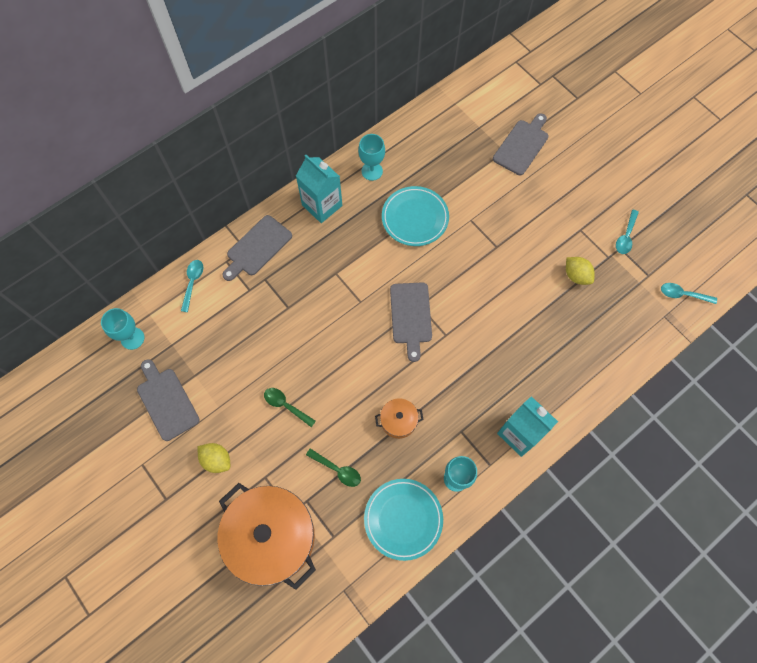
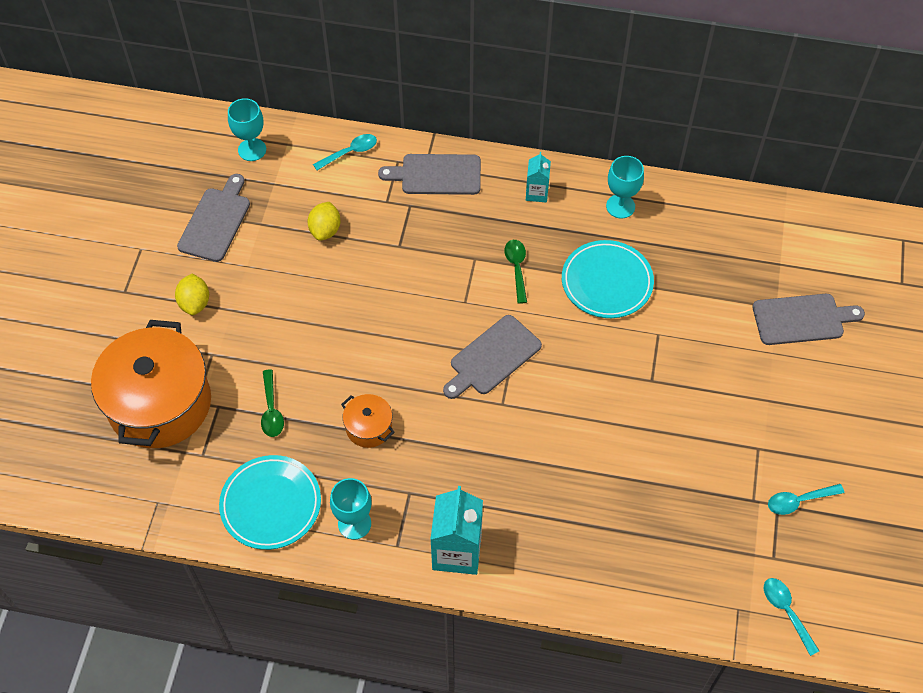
camera: 50 degrees right, 10 degrees down
green spoon [264,388,316,427] -> green spoon moved to [505,240,527,304]
turquoise carton [296,155,342,223] -> turquoise carton [526,152,551,202], size x0.56
yellow lemon [566,257,595,285] -> yellow lemon moved to [308,202,341,241]

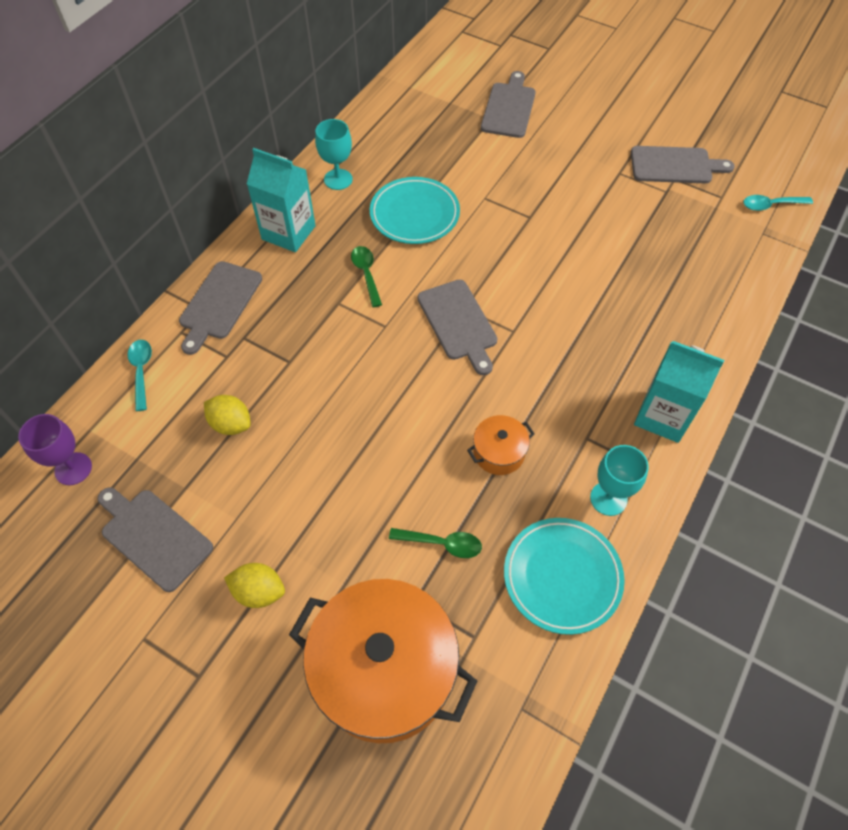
camera: 70 degrees left, 0 degrees up
turquoise goblet [228,98,266,161] -> purple goblet [18,414,92,485]
green spoon [505,240,527,304] -> green spoon turned 60 degrees clockwise [351,246,382,307]
turquoise carton [526,152,551,202] -> turquoise carton [247,148,316,252], size x1.80
turquoise spoon [768,484,844,515] -> grey cutting board [631,146,735,183]

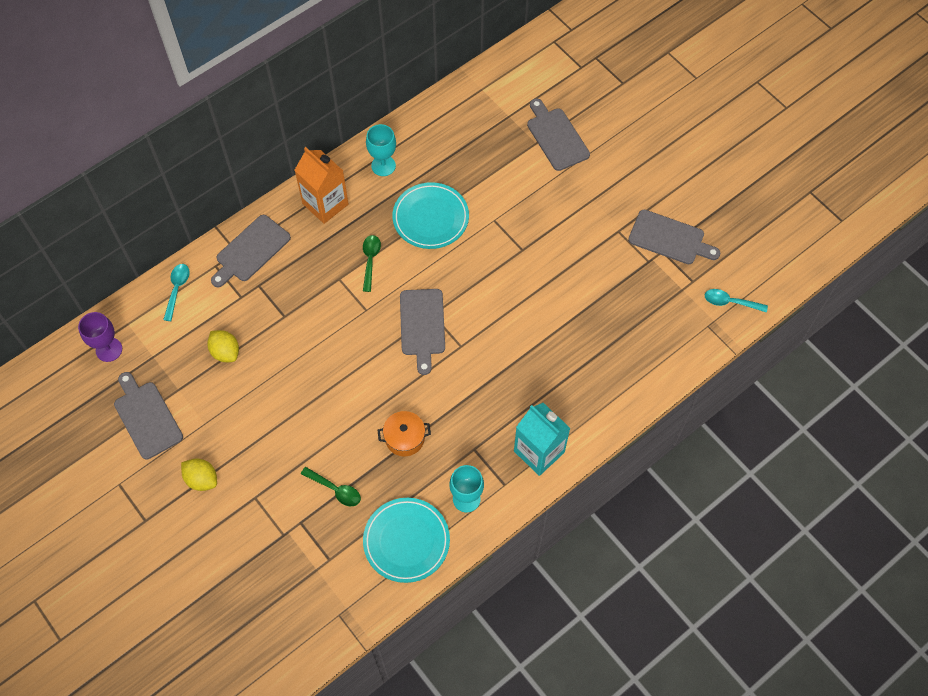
camera: 20 degrees right, 5 degrees up
turquoise carton [247,148,316,252] -> orange carton [295,147,349,224]
orange pot [289,579,477,743] -> none
grey cutting board [481,71,536,138] -> grey cutting board turned 60 degrees counterclockwise [527,98,590,171]

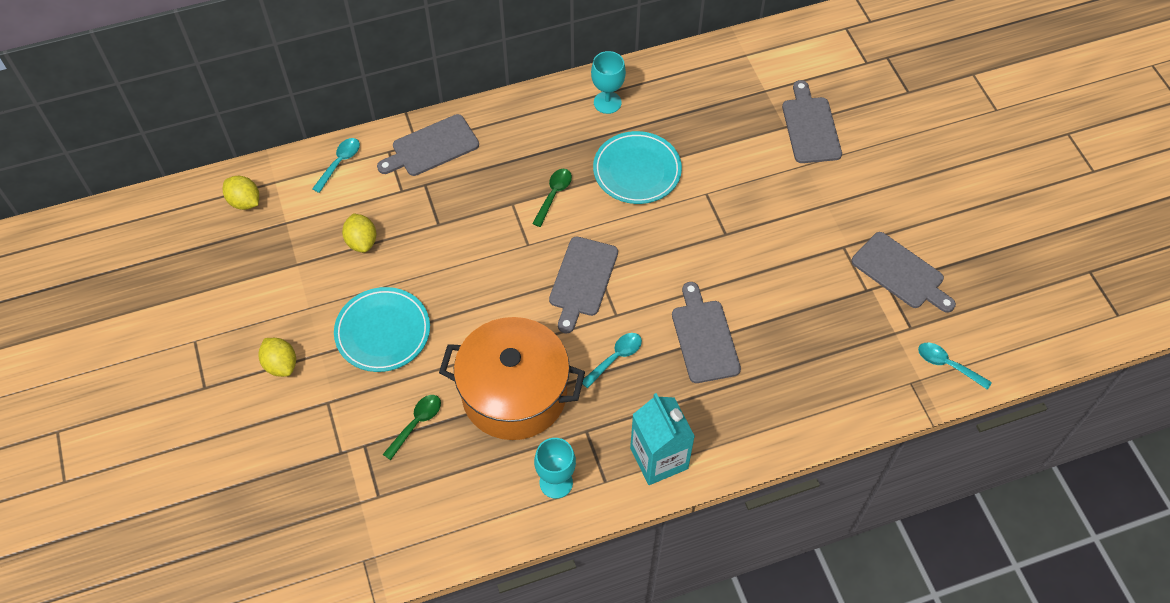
camera: 20 degrees right, 5 degrees down
purple goblet [78,312,122,362] -> yellow lemon [223,176,259,210]
grey cutting board [114,372,183,460] -> grey cutting board moved to [672,282,741,383]
orange carton [295,147,349,224] -> none
green spoon [301,467,361,506] -> green spoon turned 105 degrees counterclockwise [383,395,441,460]
turquoise plate [363,498,450,583] -> turquoise plate moved to [334,287,430,372]
orange pot [378,411,431,456] -> orange pot [439,317,585,440], size x2.26
none -> turquoise spoon [582,333,642,388]

